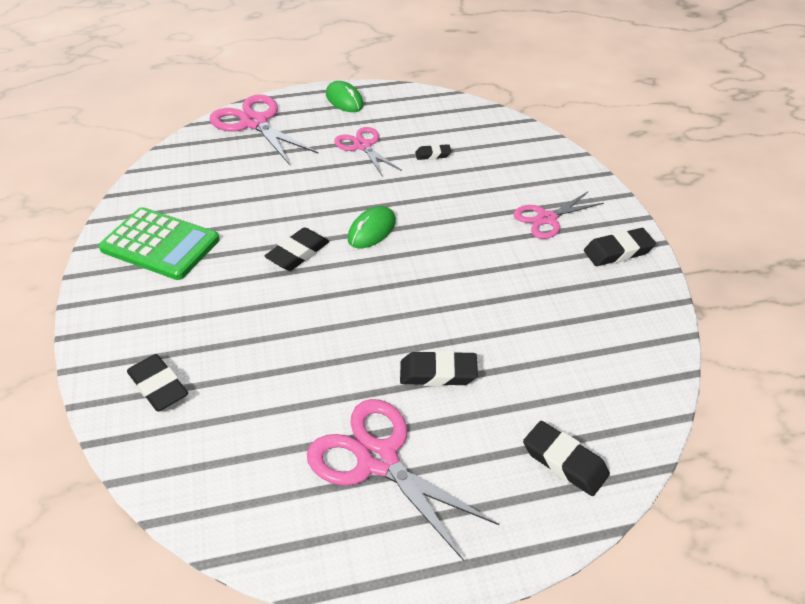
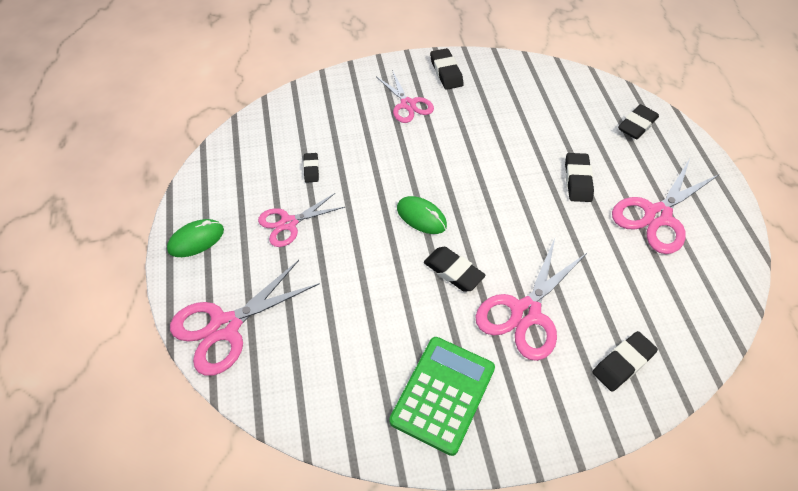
camera: 90 degrees left, 10 degrees up
none -> pink scissors [475,238,588,361]

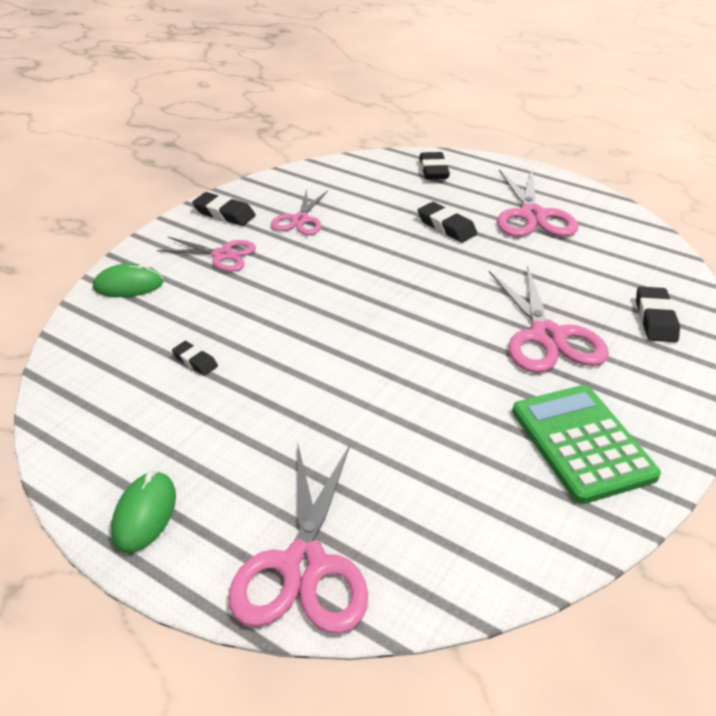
camera: 45 degrees left, 15 degrees down
pink scissors [258,193,345,247] -> pink scissors moved to [271,189,328,235]
green mouse [397,196,447,234] -> green mouse moved to [93,263,164,297]
black eraser [424,247,486,292] -> none

